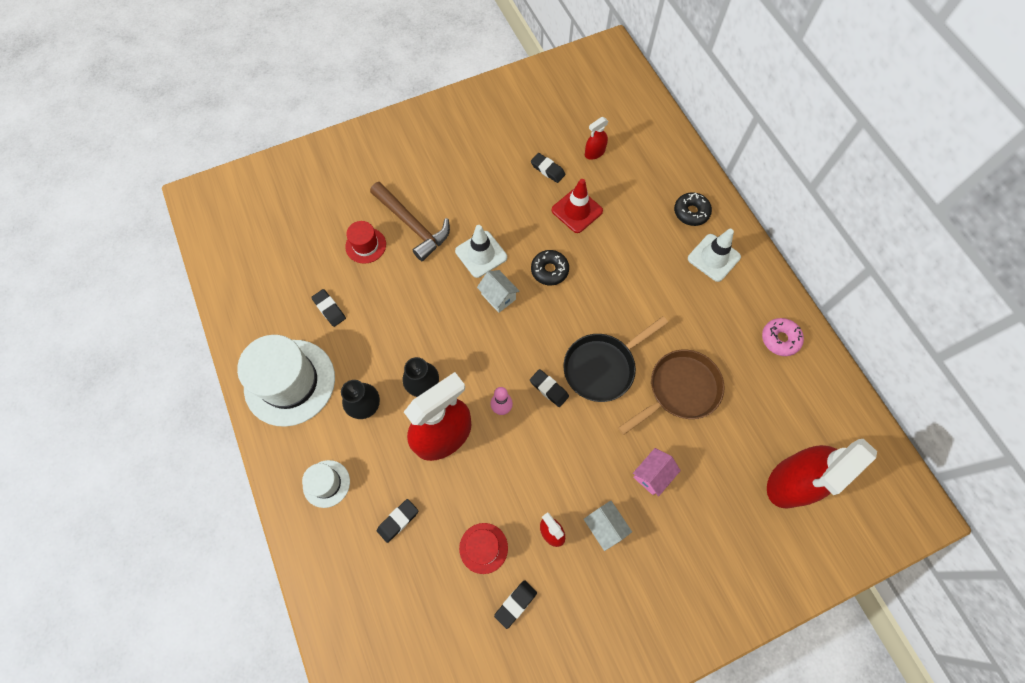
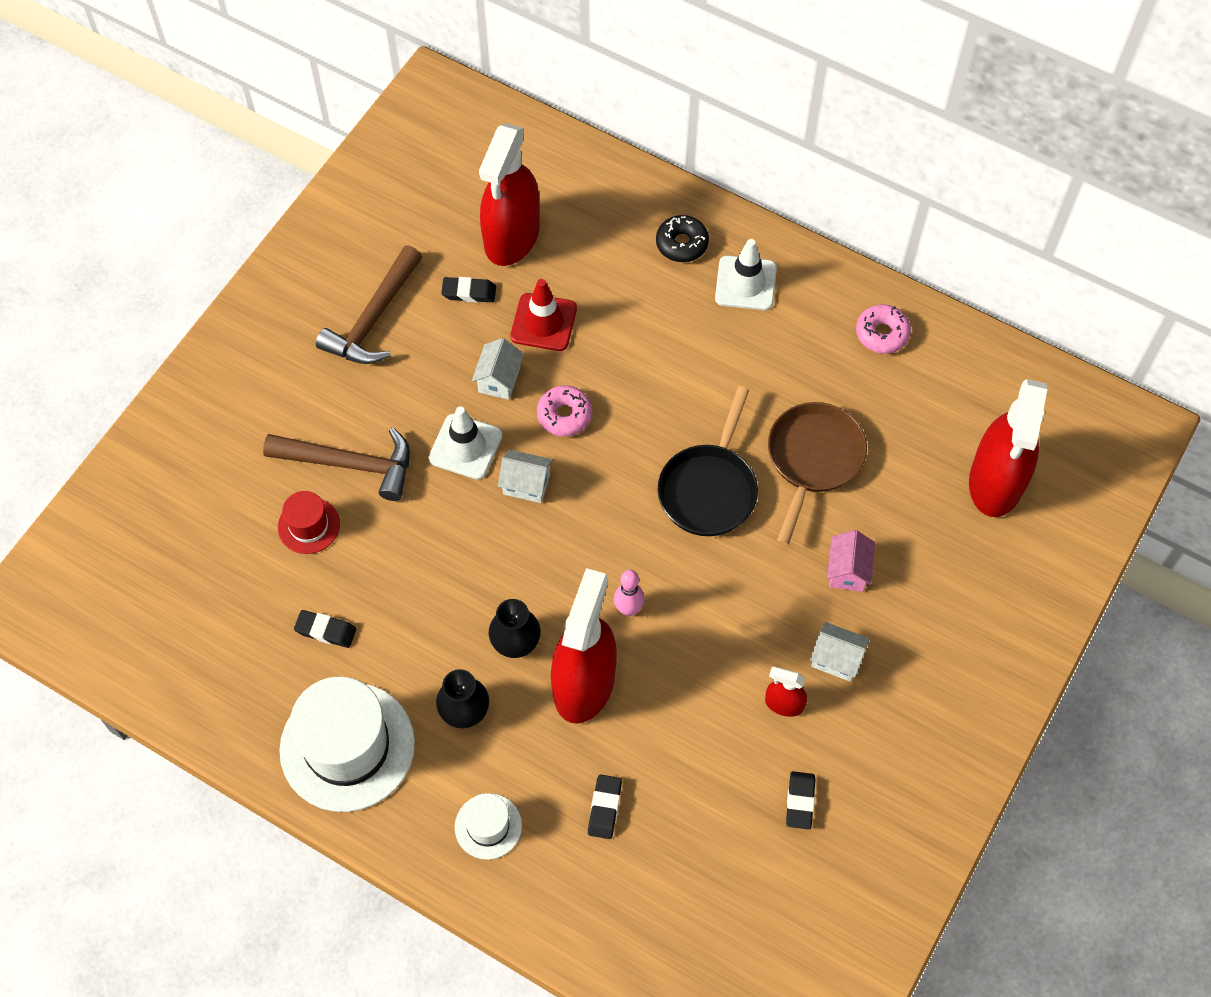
camera: 35 degrees left, 5 degrees down
red hat [459,523,508,574] -> none
black eraser [530,369,569,407] -> none
black donut [531,250,569,286] -> pink donut [537,385,592,437]
red spray bottle [585,117,609,160] -> red spray bottle [479,123,540,266], size x2.25
none -> brown hammer [316,245,422,364]
none -> white house [472,338,524,400]

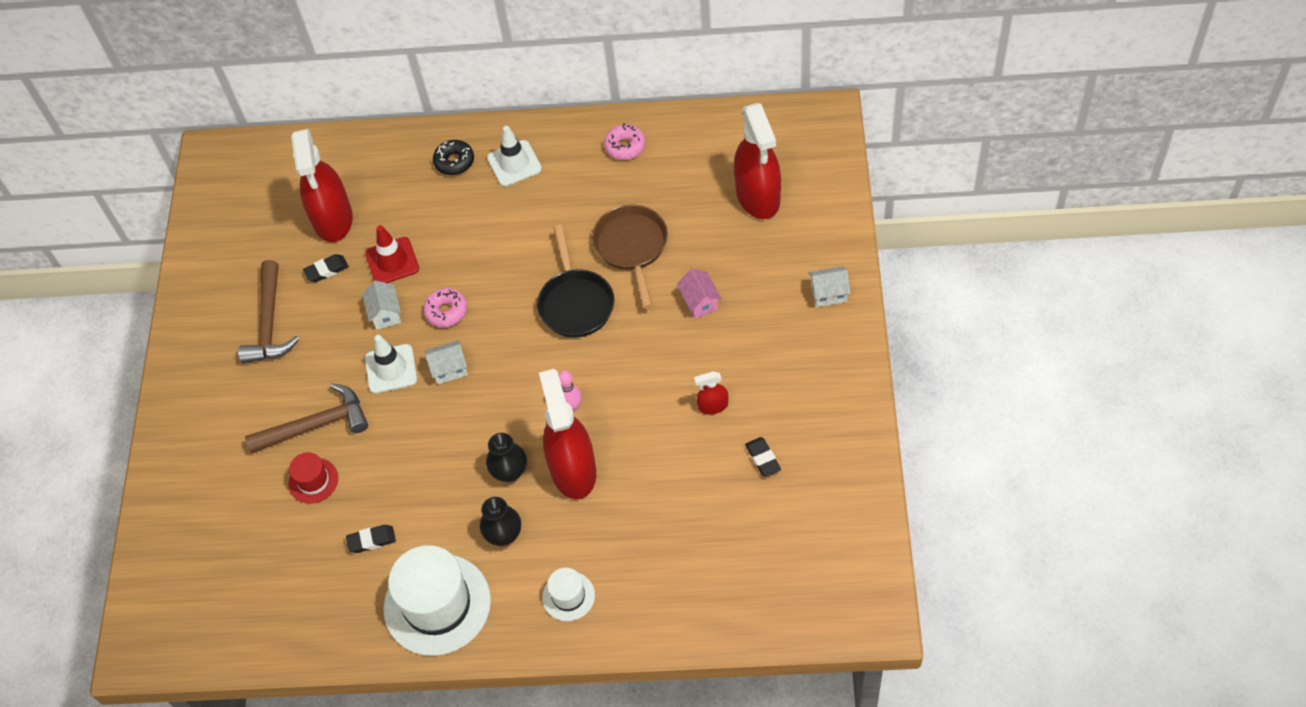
camera: 25 degrees left, 5 degrees down
black eraser [588,774,622,839] -> none
white house [810,622,870,682] -> white house moved to [808,266,851,307]

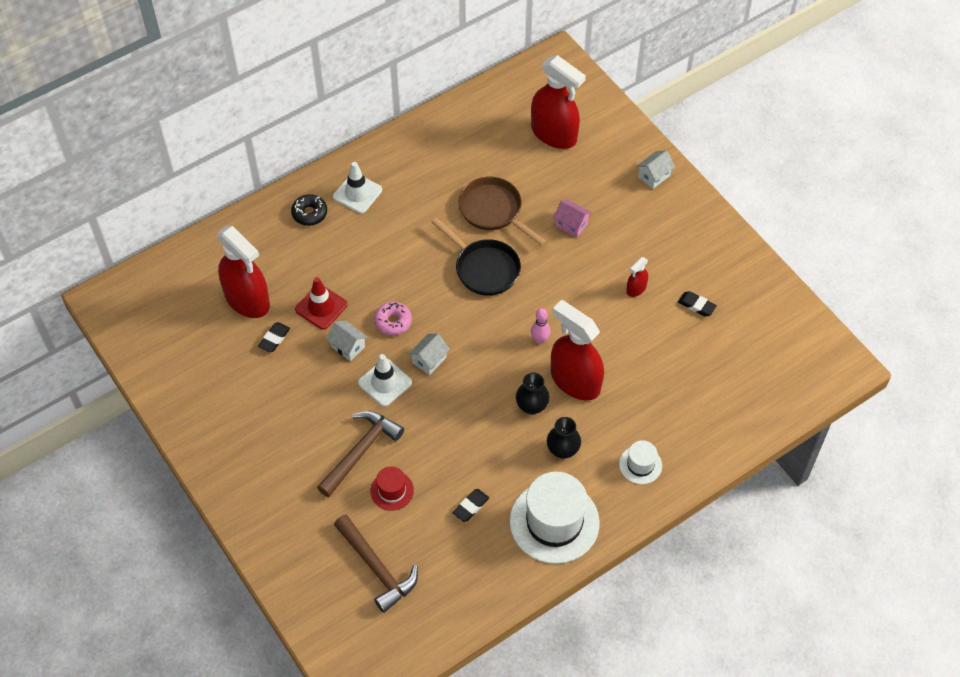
camera: 40 degrees left, 0 degrees up
brown hammer [238,260,299,364] -> brown hammer moved to [334,514,418,613]
pink donut [604,124,646,160] -> none

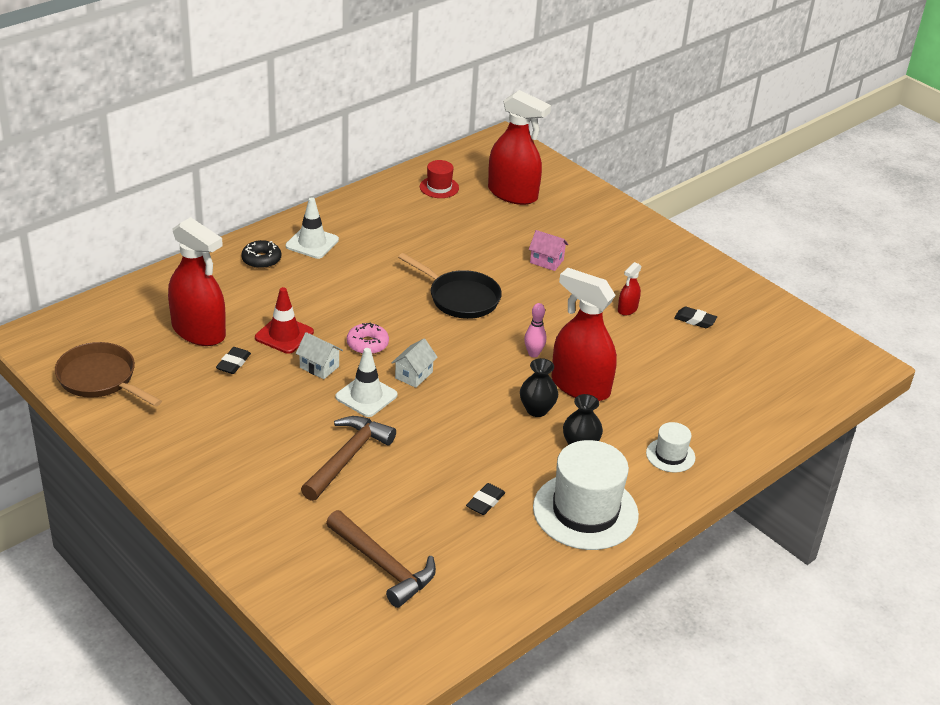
camera: 10 degrees left, 20 degrees down
red hat [370,466,414,511] -> red hat moved to [420,160,459,198]
brown pan [458,177,547,246] -> brown pan moved to [55,342,162,407]
white house [636,150,675,189] -> none

